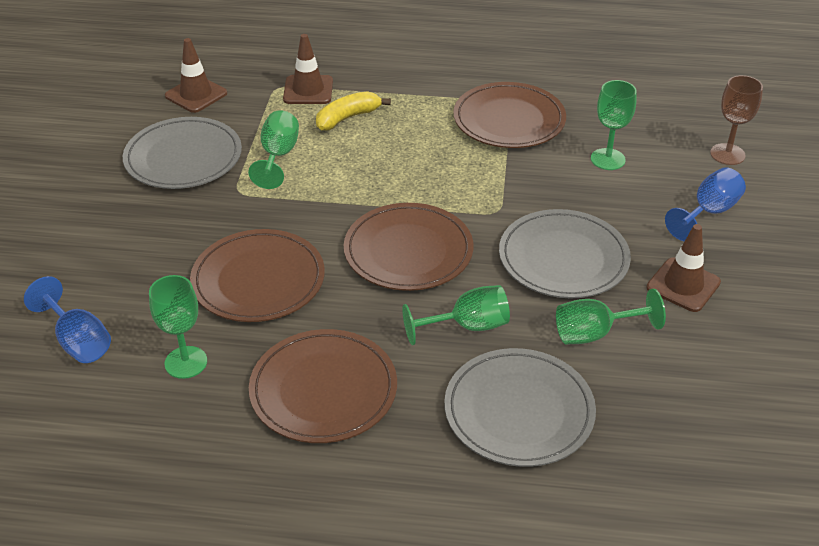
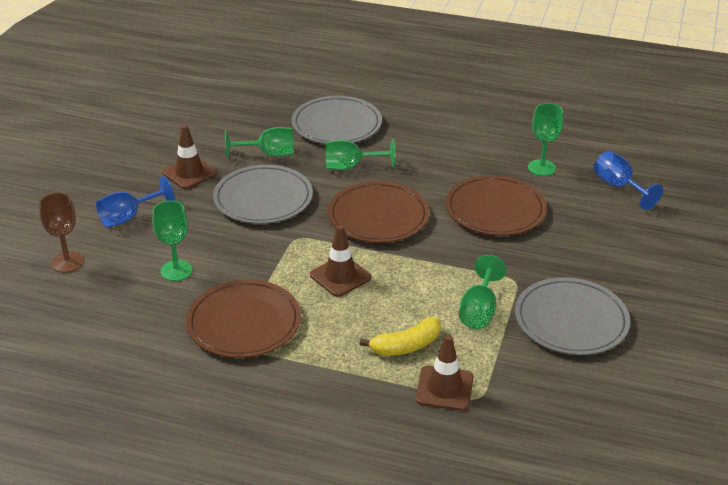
camera: 170 degrees left, 5 degrees down
brown traffic cone [165,38,227,113] -> brown traffic cone moved to [310,225,371,297]
brown plate [249,329,397,443] -> none

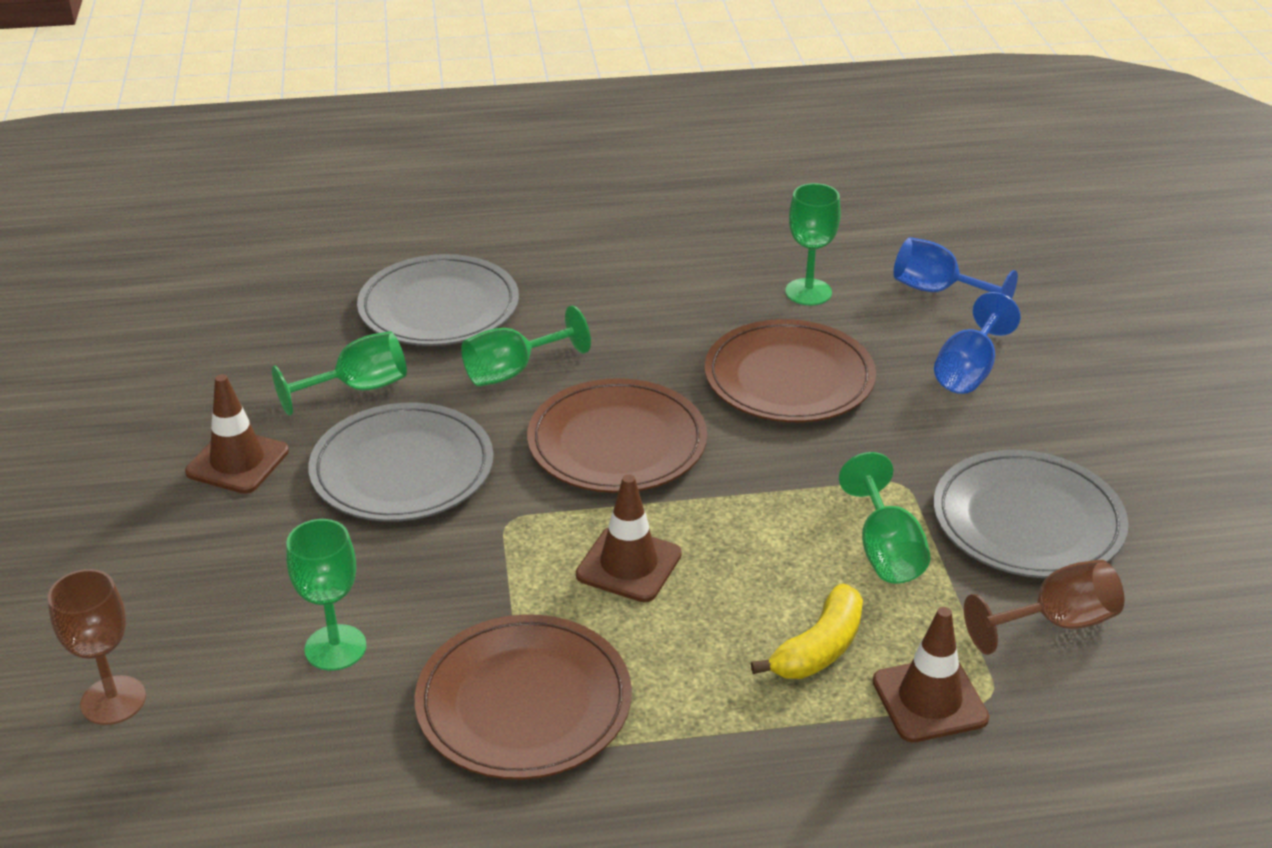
camera: 25 degrees left, 0 degrees up
blue goblet [96,176,175,228] -> blue goblet moved to [934,292,1021,394]
none -> brown goblet [964,560,1124,655]

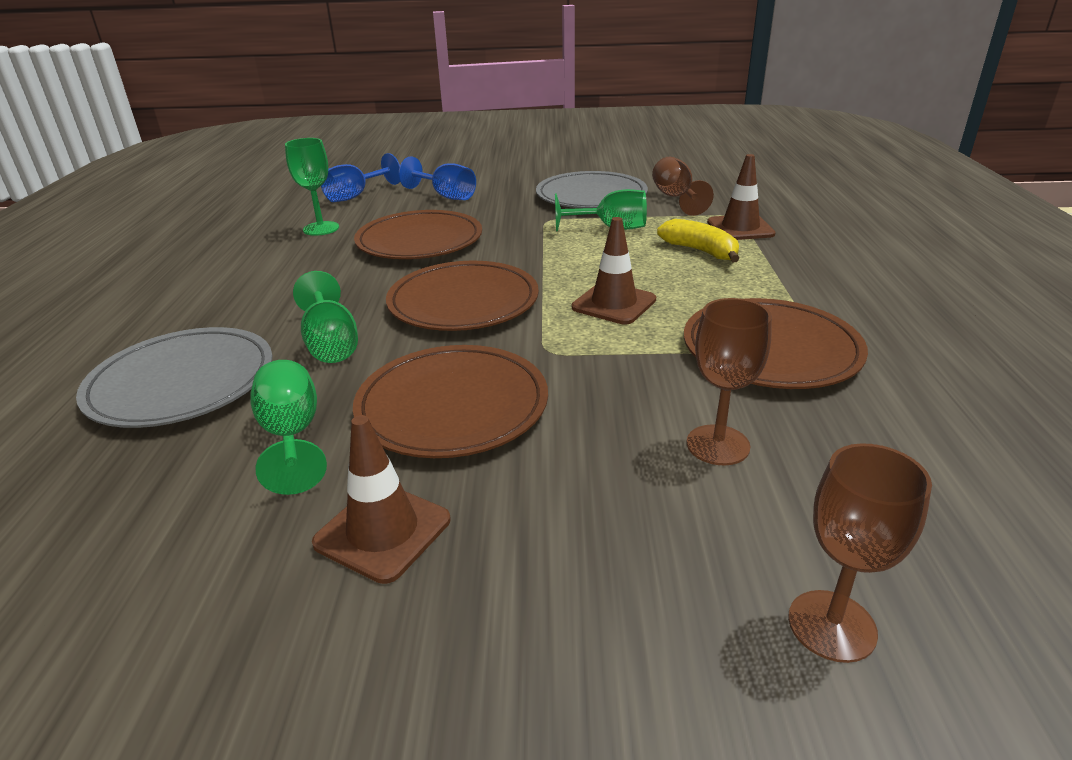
camera: 80 degrees left, 5 degrees down
green goblet [286,519,367,671] -> brown goblet [686,298,772,465]
grey plate [308,403,494,522] -> brown plate [353,345,548,458]

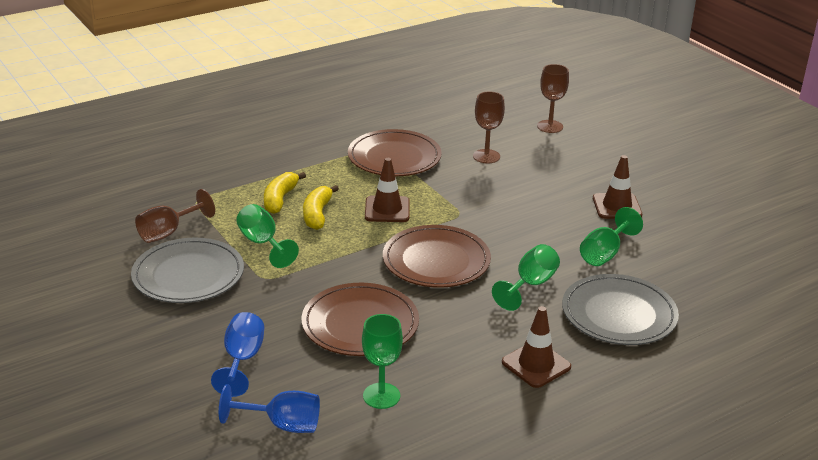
camera: 125 degrees left, 0 degrees up
brown plate [353,345,548,458] -> none
brown traffic cone [707,154,776,240] -> brown traffic cone moved to [502,306,571,388]
none -> yellow banana [303,185,339,230]

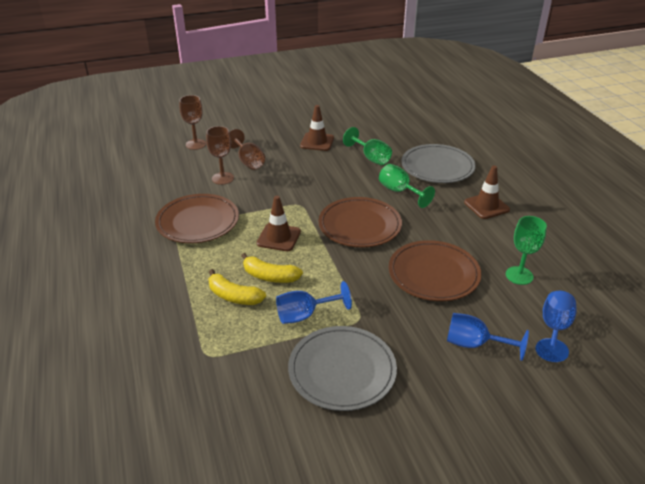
camera: 75 degrees left, 5 degrees up
brown goblet [135,189,215,243] -> brown goblet moved to [229,129,265,170]
green goblet [236,204,299,268] -> blue goblet [276,281,352,324]

